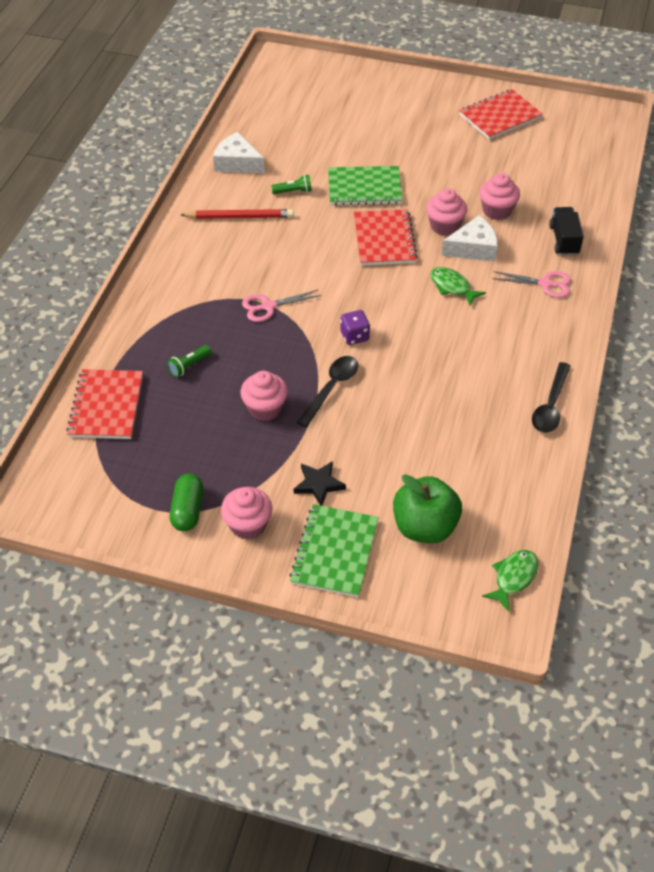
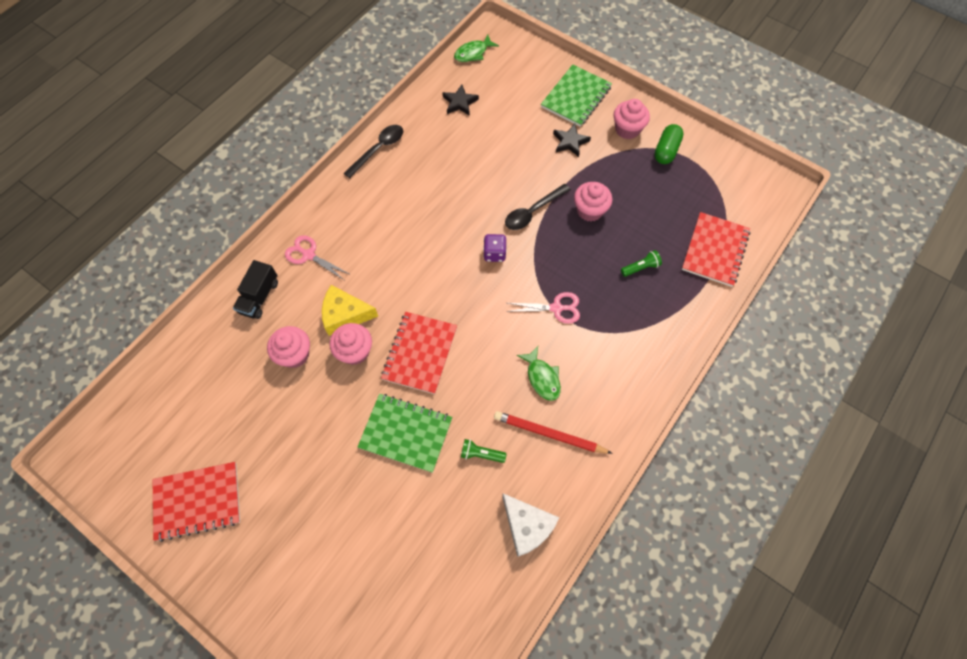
camera: 160 degrees left, 15 degrees up
green apple [393,474,462,543] -> none
green fish [430,267,486,306] -> green fish moved to [517,346,561,401]
white cheese [441,215,498,262] -> yellow cheese [322,285,378,336]
none -> black star [442,85,479,116]

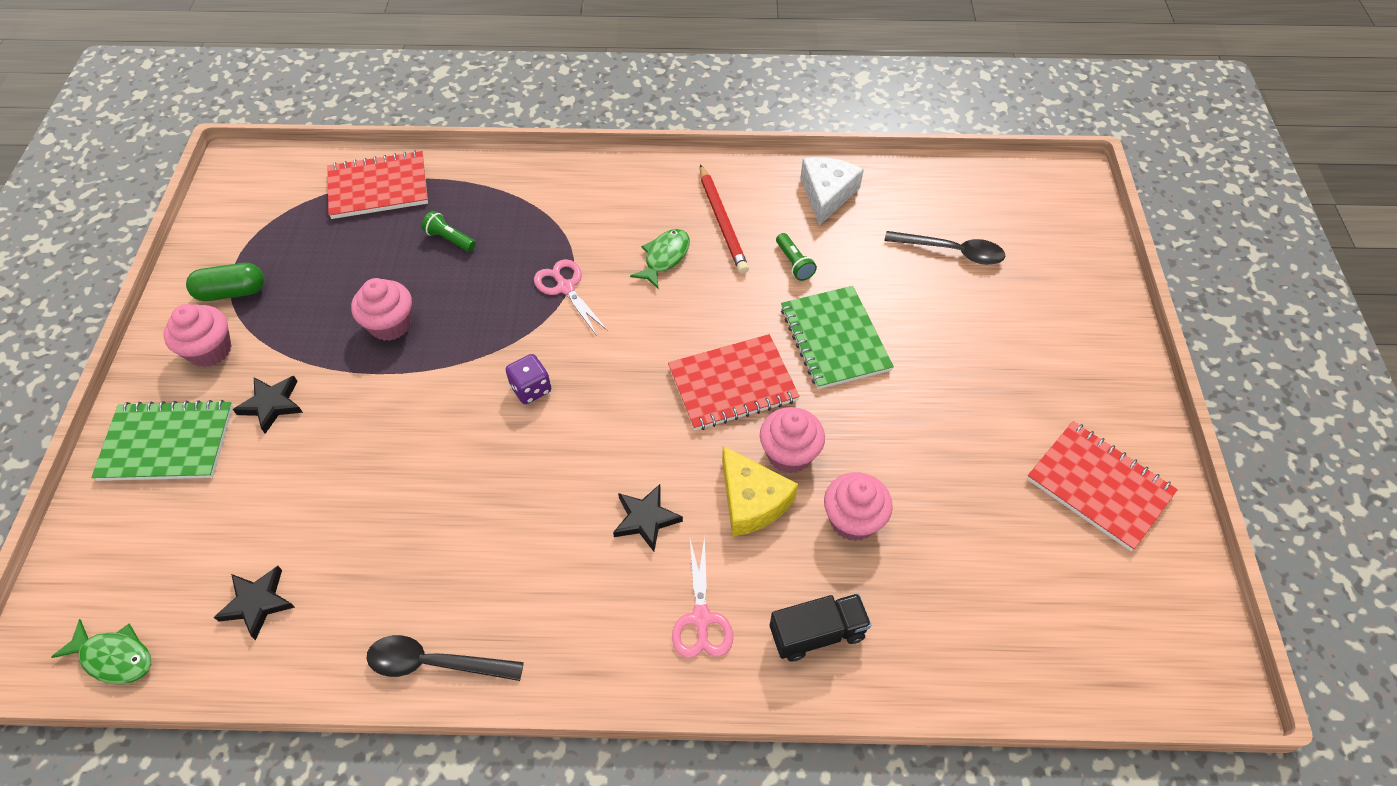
camera: 125 degrees left, 10 degrees down
black spoon [505,184,571,230] -> black spoon moved to [885,231,1005,265]
none -> black star [613,484,683,551]

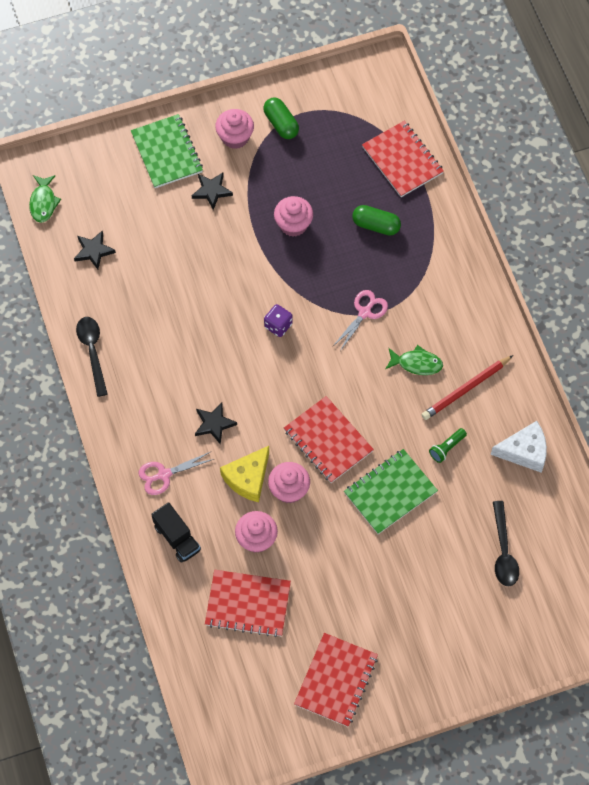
camera: 70 degrees right, 10 degrees up
green flashlight [421,211,476,252] -> green capsule [352,205,401,236]
none -> red notebook [205,570,291,637]

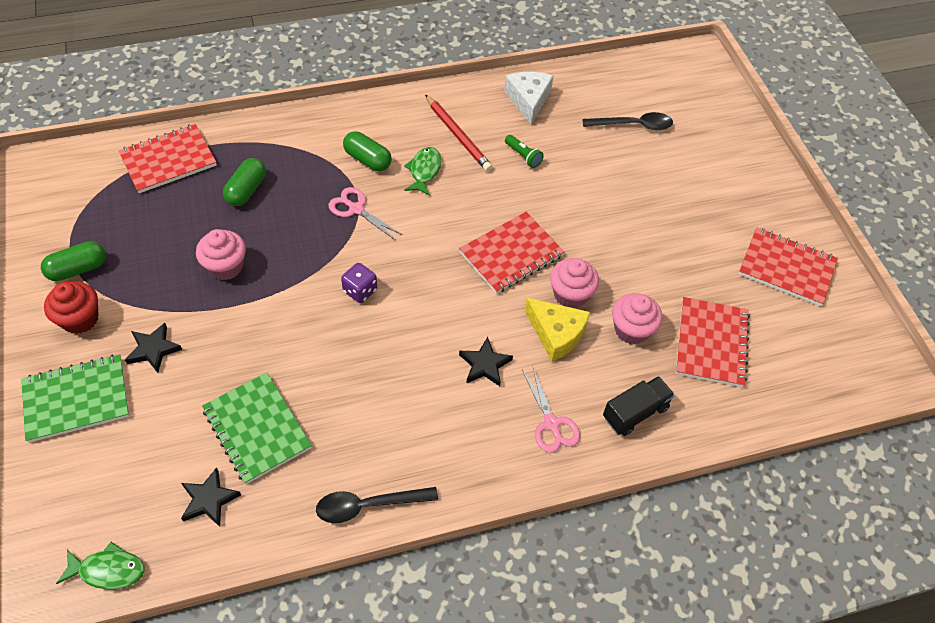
camera: 90 degrees left, 10 degrees down
pink cupcake [215,109,254,149] -> red cupcake [44,281,99,334]
green notebook [344,449,438,534] -> green notebook moved to [202,372,312,484]
none -> green capsule [343,131,392,171]

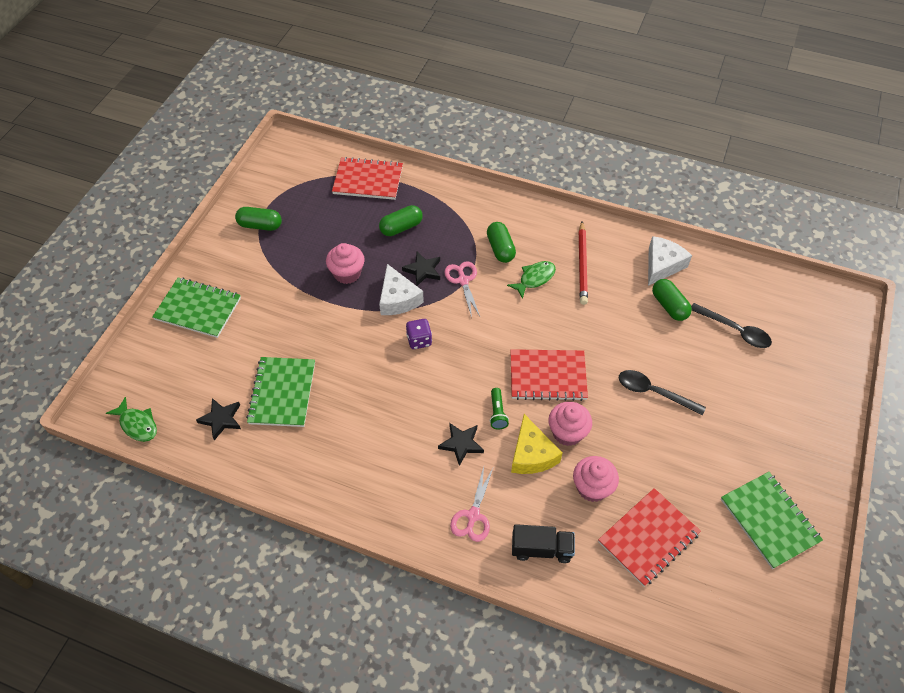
camera: 40 degrees right, 0 degrees up
red cupcake [44,281,99,334] -> none
black star [125,323,182,373] -> black star moved to [402,252,440,286]
black spoon [316,487,438,523] -> black spoon moved to [619,370,706,416]
green flashlight [505,135,544,168] -> green flashlight moved to [490,388,509,429]
red notebook [739,227,838,306] -> green notebook [721,472,823,569]
none -> white cheese [379,264,424,315]
none -> green capsule [652,279,692,321]

